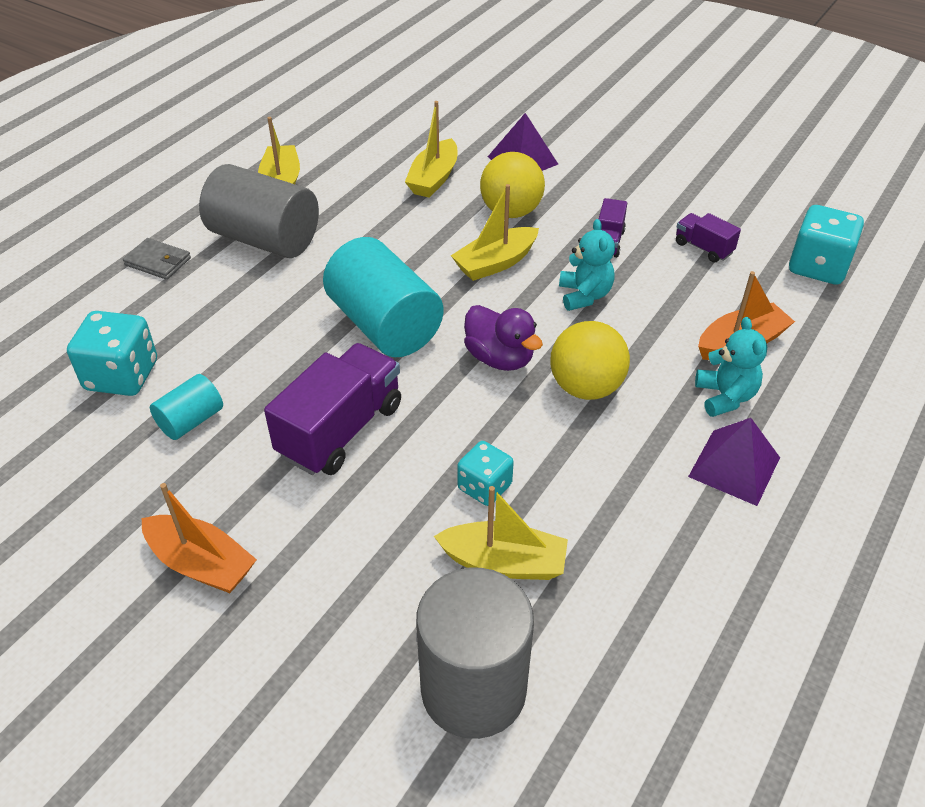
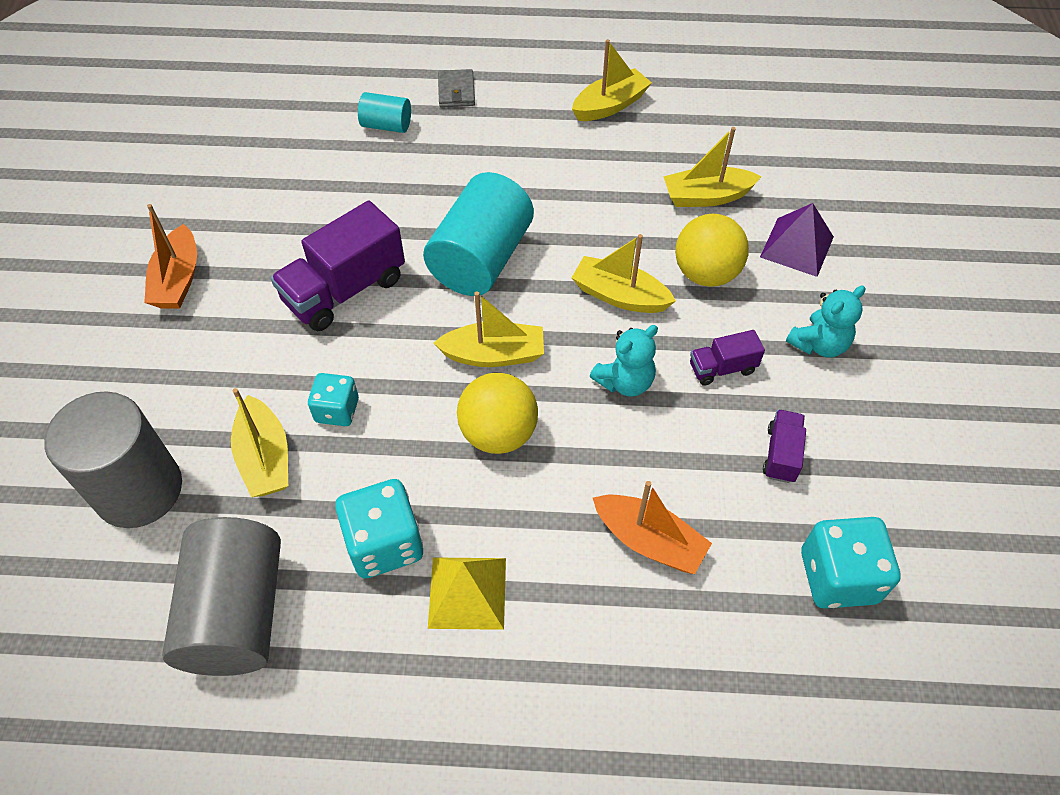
camera: 60 degrees right, 10 degrees up
turquoise dice [67,311,157,396] -> turquoise dice moved to [335,479,423,579]
turquoise cylinder [150,374,223,440] -> turquoise cylinder moved to [358,92,411,133]
grey cylinder [199,164,319,258] -> grey cylinder moved to [162,517,281,676]
purple truck [264,343,401,475] -> purple truck turned 135 degrees clockwise [271,201,405,331]
purple duck [464,305,543,371] -> yellow boat [433,292,544,367]
purple pyramid [688,418,780,506] -> yellow pyramid [428,557,506,630]
turquoise teddy bear [695,317,767,417] -> turquoise teddy bear moved to [786,286,865,358]

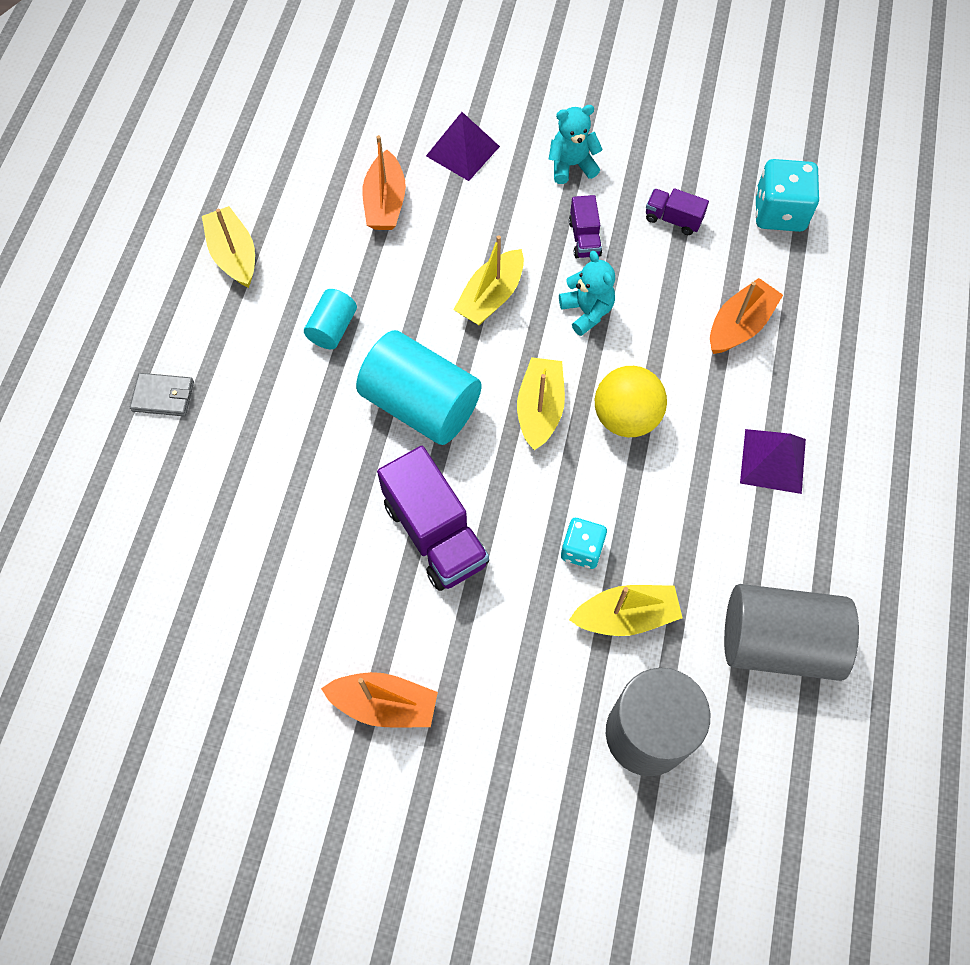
camera: 80 degrees left, 10 degrees up
turquoise dice [335,479,423,579] -> none
turquoise cylinder [358,92,411,133] -> turquoise cylinder moved to [304,289,357,349]
yellow pyramid [428,557,506,630] -> purple pyramid [740,429,806,494]
yellow boat [663,127,762,207] -> orange boat [362,135,406,230]
yellow ball [675,214,749,287] -> none
turquoise teddy bear [786,286,865,358] -> turquoise teddy bear turned 75 degrees counterclockwise [549,105,603,184]

